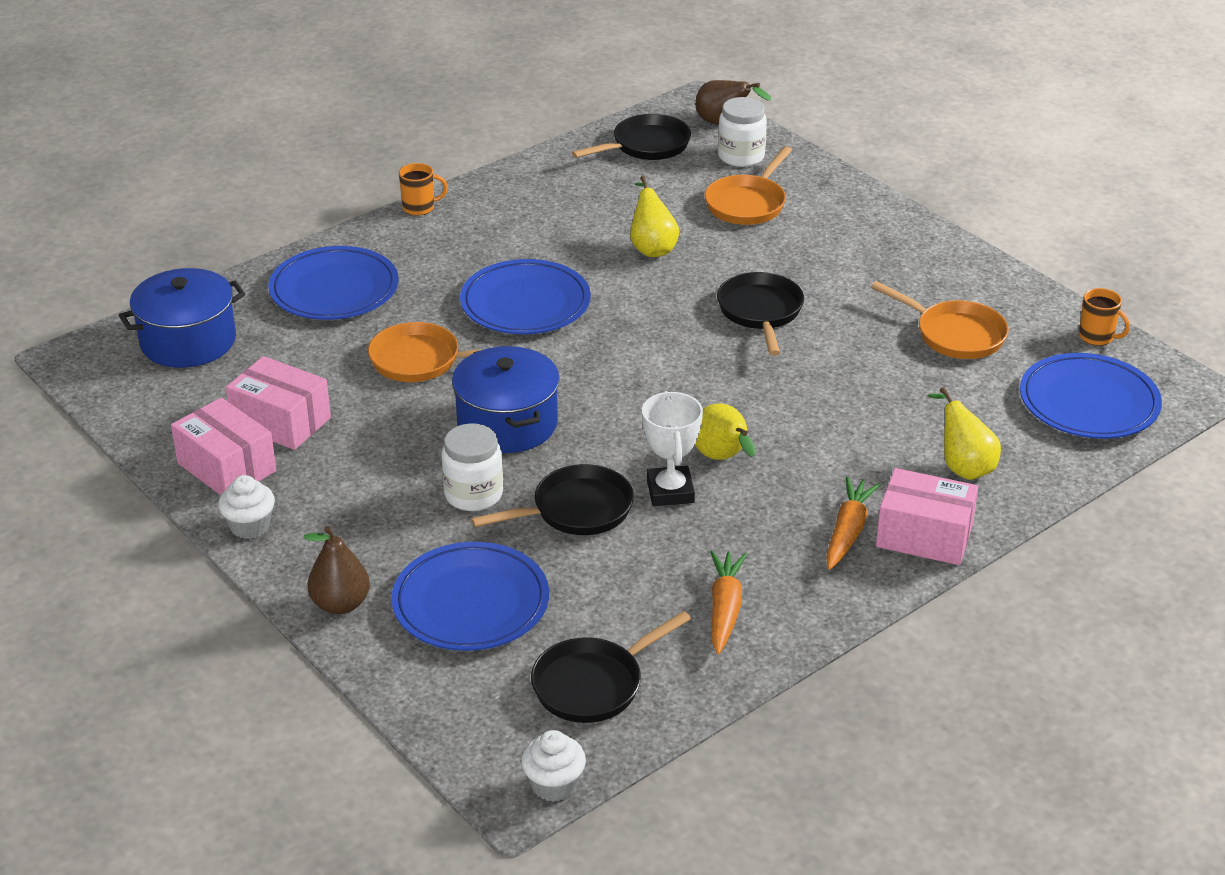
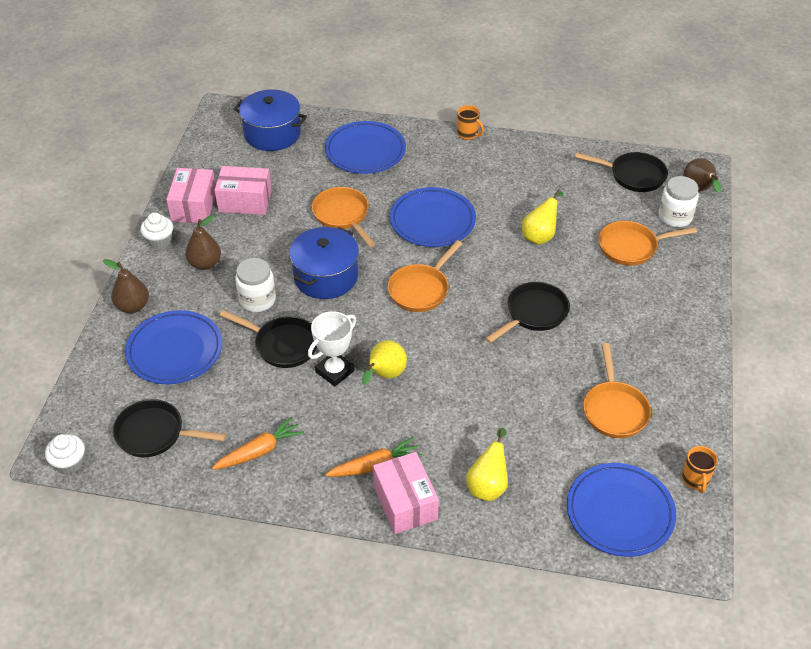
camera: 50 degrees right, 10 degrees up
pink box [226,356,331,450] -> pink box turned 75 degrees counterclockwise [215,166,272,215]
none -> brown pear [185,215,221,270]
none -> orange pan [388,240,462,312]

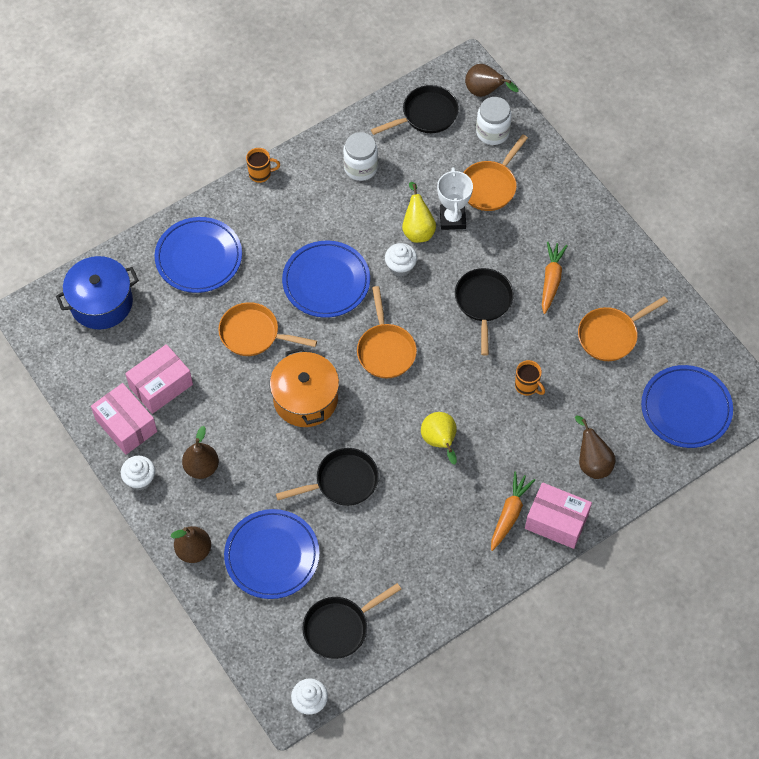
camera: 45 degrees left, 15 degrees up
orange carrot [212,417,304,470] -> orange carrot moved to [542,242,568,314]
white jar [235,258,276,312] -> white jar moved to [343,132,378,181]
blue pot [289,227,359,299] -> orange pot [270,348,339,427]
white trophy [308,311,356,387] -> white trophy moved to [437,167,473,230]
yellow pear [466,428,508,501] -> brown pear [575,416,616,479]
orange pan [583,343,651,438] -> orange pan turned 105 degrees clockwise [578,296,668,361]
orange mug [682,446,718,493] -> orange mug moved to [515,360,545,396]
none -> white cupcake [385,243,417,277]

